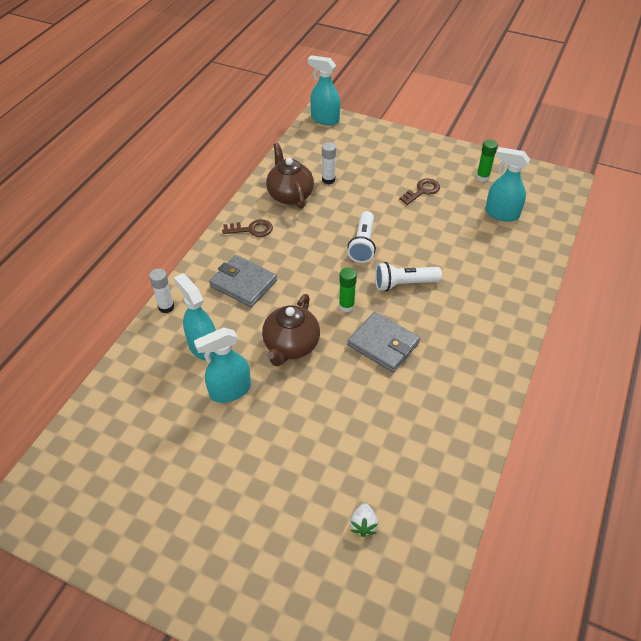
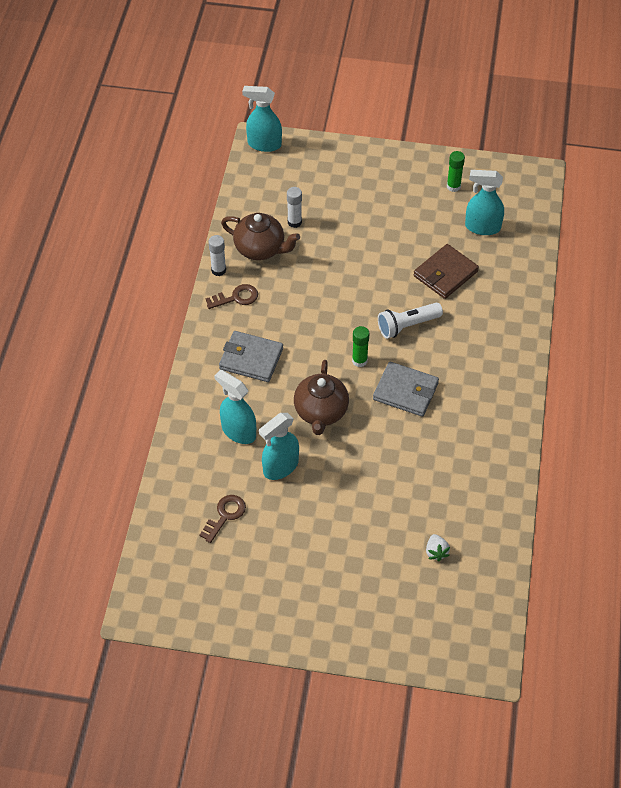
camera: 15 degrees left, 5 degrees up
white glue stick [149,269,174,313] -> white glue stick moved to [208,235,226,276]
brown teapot [266,143,314,209] -> brown teapot turned 150 degrees clockwise [221,213,300,260]
white flashlight [347,211,376,263] -> none
brown key [399,178,440,205] -> brown key moved to [199,495,246,543]
none -> brown wallet [414,244,479,299]

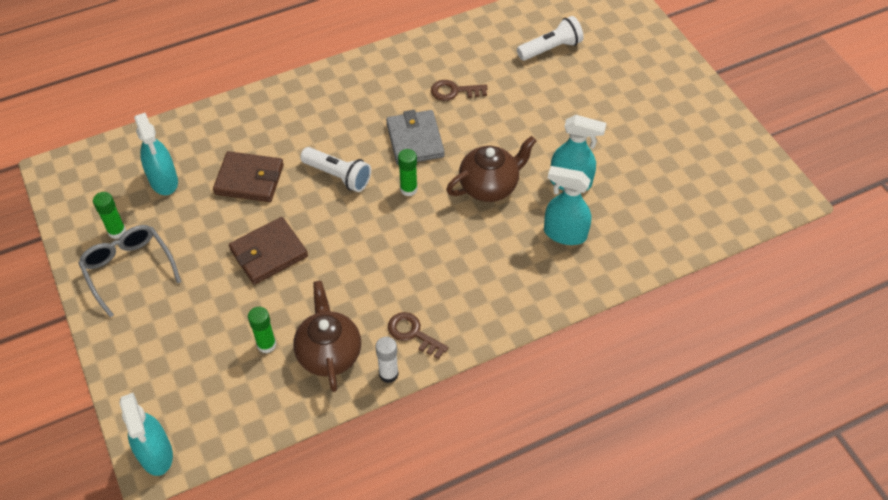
camera: 125 degrees left, 0 degrees up
brown key [199,495,246,543] -> brown key moved to [431,80,488,101]
turquoise spray bottle [214,370,256,444] -> turquoise spray bottle turned 105 degrees clockwise [544,166,591,245]
grey wallet [219,331,283,382] -> none
white glue stick [287,187,302,228] -> green glue stick [248,307,276,353]
white strawberry [426,534,450,562] -> white flashlight [517,16,584,61]
none -> grey glasses [78,225,181,318]
none -> brown wallet [229,217,308,285]

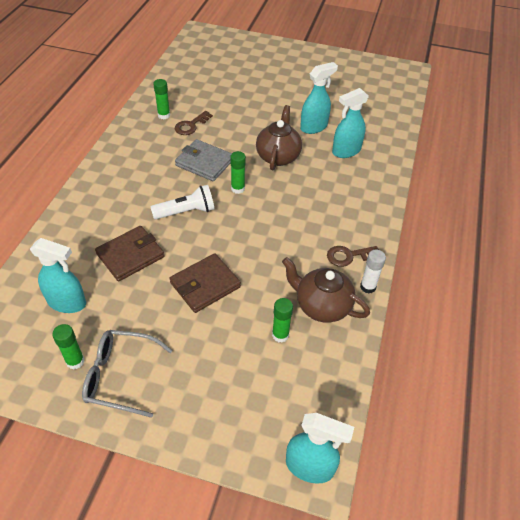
camera: 50 degrees left, 5 degrees down
brown wallet [229,217,308,285] -> brown wallet turned 45 degrees clockwise [170,253,241,313]
white flashlight [517,16,584,61] -> none
none -> green glue stick [153,79,170,119]

